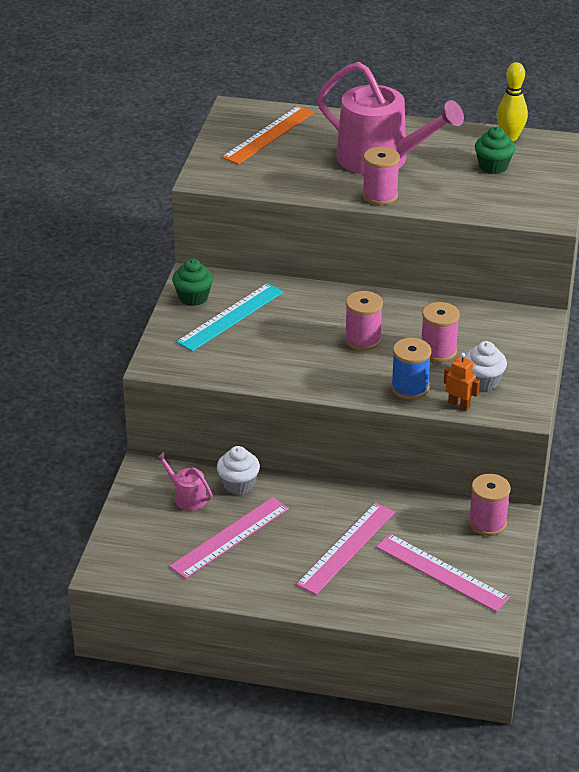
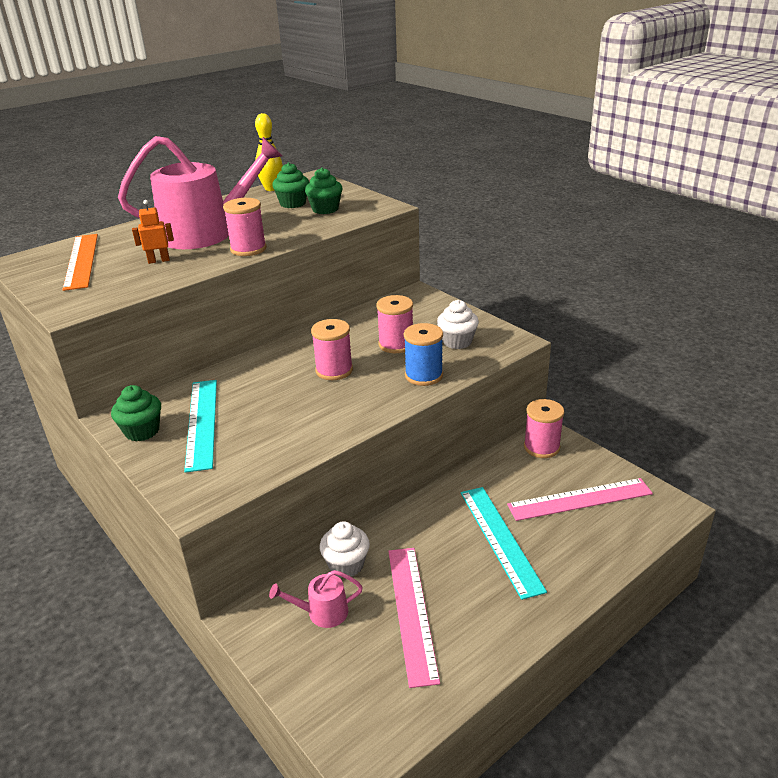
camera: 50 degrees left, 5 degrees down
pink ruler [296,503,395,595] -> turquoise ruler [461,487,547,600]
orange robot [444,353,480,411] -> orange robot moved to [132,200,174,264]
none -> green cupcake [305,167,343,214]

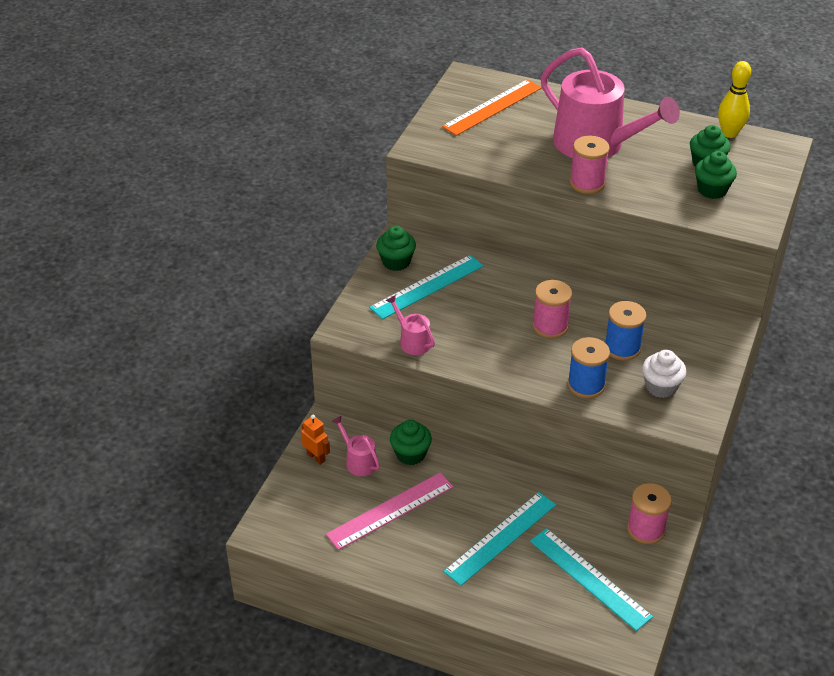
camera: 60 degrees right, 10 degrees up
orange robot [132,200,174,264] -> orange robot moved to [301,415,330,465]
white cupcake [320,521,370,578] -> green cupcake [390,420,432,465]
pink spool [376,295,413,353] -> blue spool [605,301,646,360]
pink ruler [507,478,653,521] -> turquoise ruler [530,528,653,631]
none -> pink watering can [386,295,435,355]

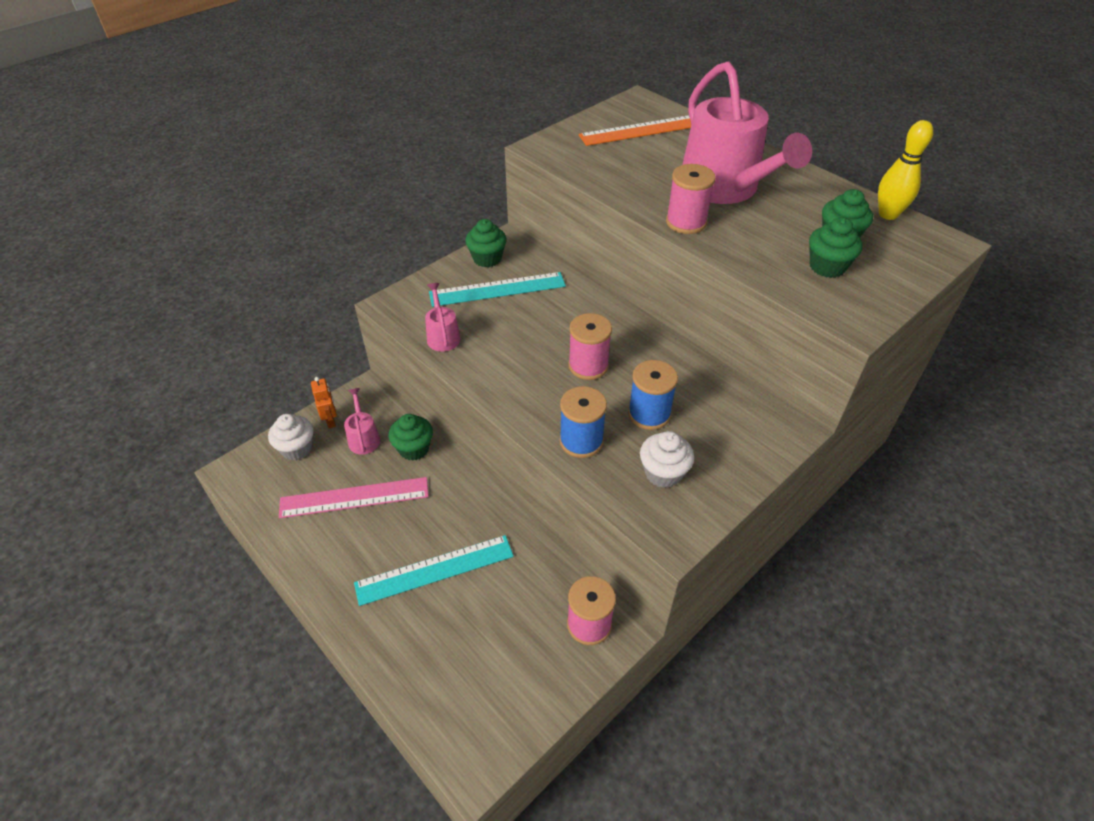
camera: 25 degrees right, 5 degrees up
turquoise ruler [530,528,653,631] -> none
none -> white cupcake [268,414,313,460]

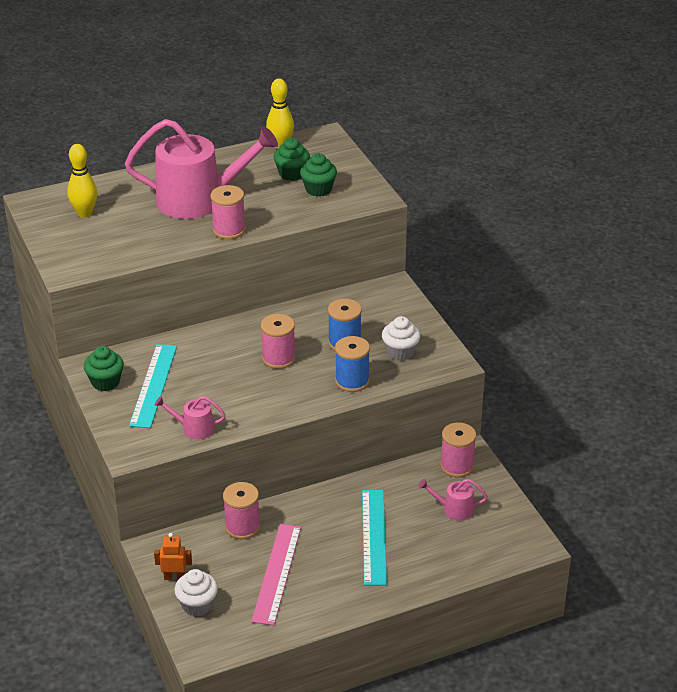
camera: 70 degrees left, 10 degrees down
pink watering can [344,388,380,455] -> pink watering can moved to [418,479,488,521]
green cupcake [389,414,433,461] -> pink spool [223,482,260,539]
orange ruler [579,115,691,146] -> yellow bowling pin [67,144,98,218]

